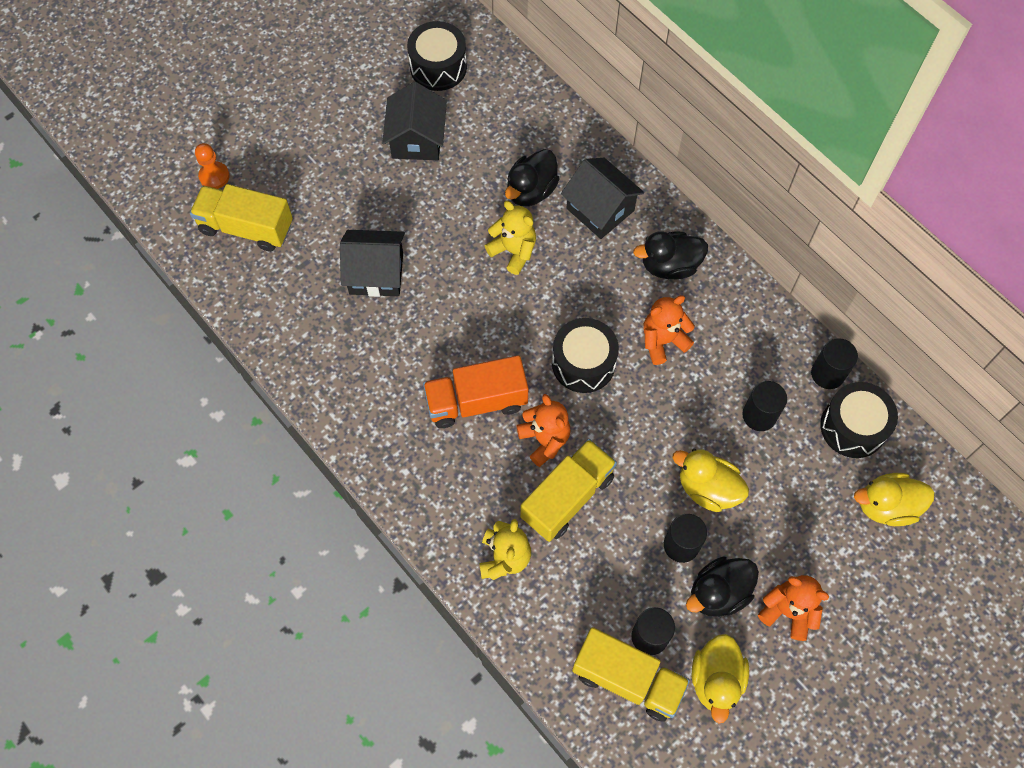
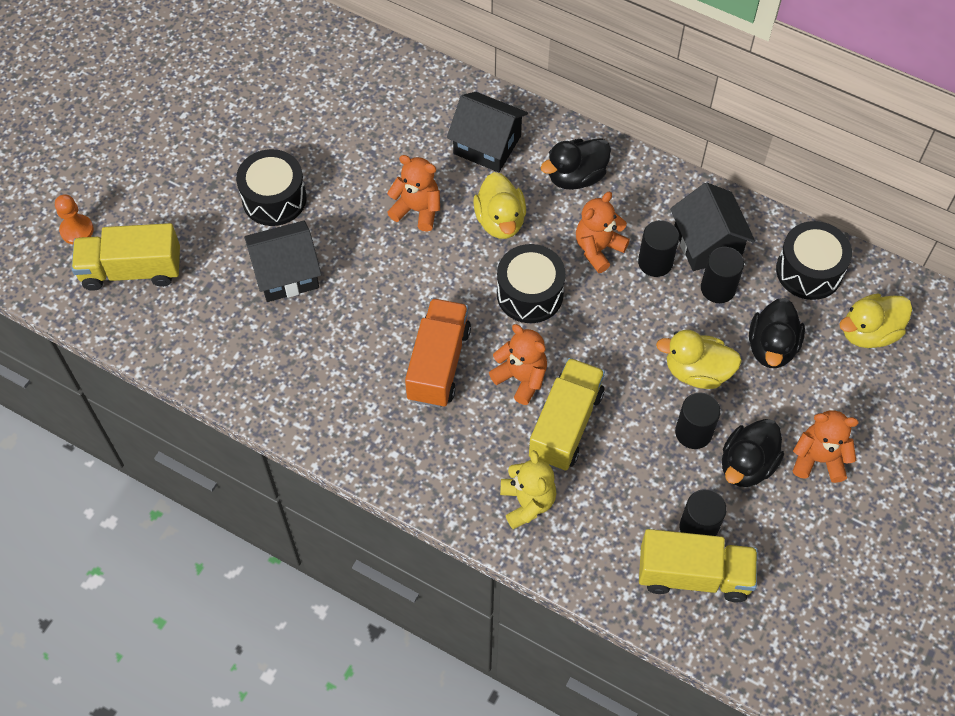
camera: 20 degrees left, 5 degrees down
black house [382,82,447,160] -> black house moved to [670,182,755,271]
black drum [407,21,467,91] -> black drum moved to [236,149,307,226]
orange truck [423,355,528,428] -> orange truck turned 135 degrees clockwise [405,298,471,408]
yellow teddy bear [485,201,536,275] -> orange teddy bear [387,155,440,232]
black duck [505,149,560,206] -> black duck moved to [749,298,805,368]
yellow duck [692,634,749,723] -> yellow duck moved to [473,172,526,239]
black cylinder [811,338,858,389] -> black cylinder moved to [638,220,679,277]

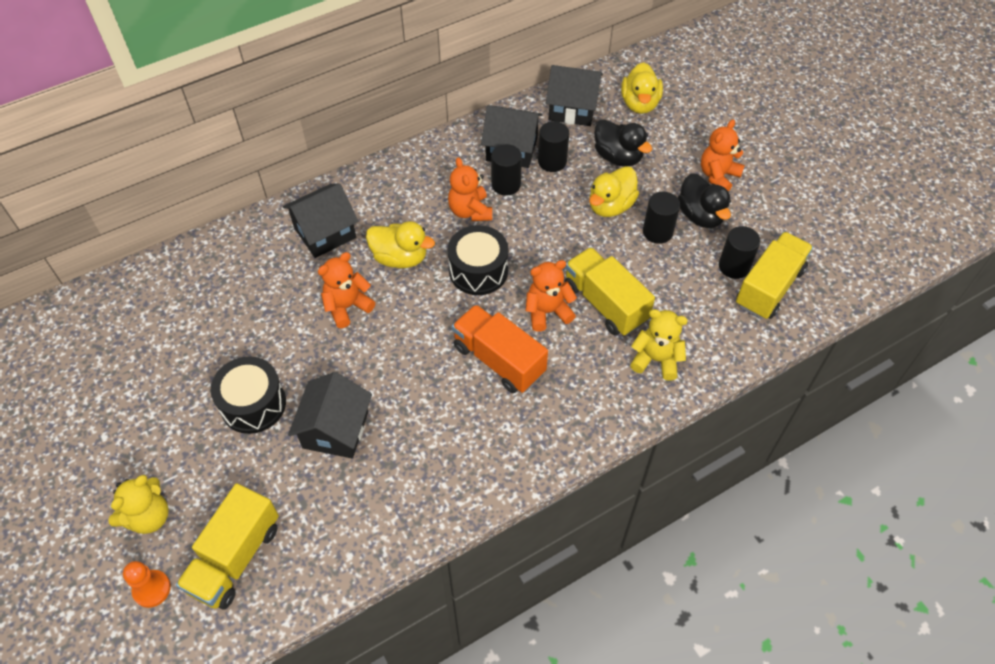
camera: 60 degrees left, 5 degrees down
black duck [540,138,611,190] -> none
black drum [776,221,852,300] -> black house [546,65,603,126]
none -> yellow teddy bear [108,475,169,534]

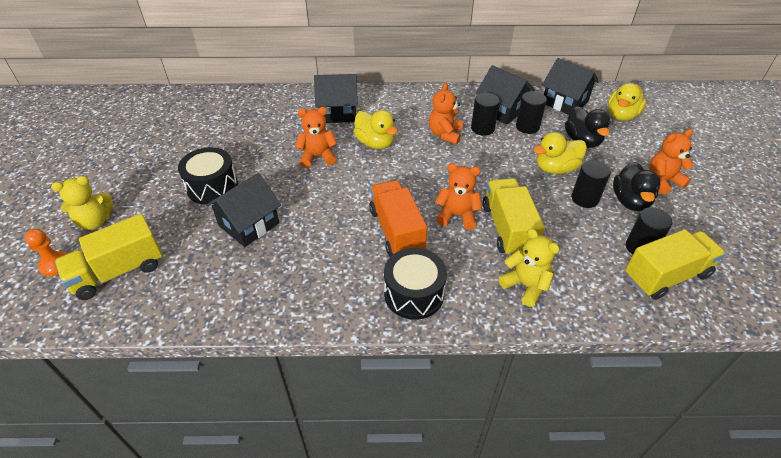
camera: 30 degrees right, 10 degrees down
black drum [448,225,508,295] -> black drum moved to [384,248,447,320]

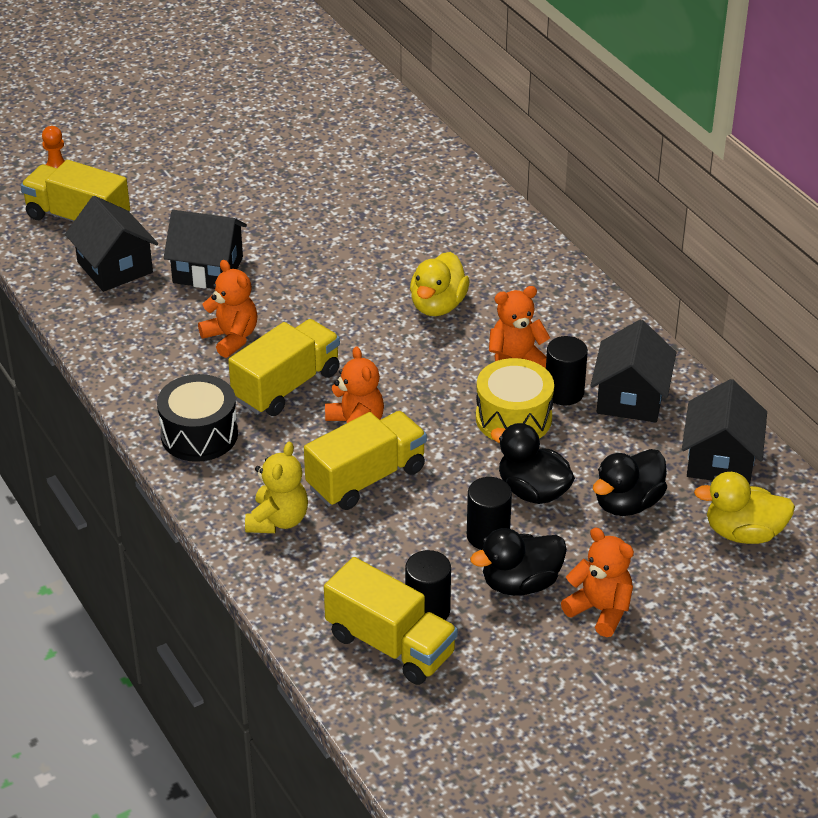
camera: 60 degrees right, 5 degrees down
yellow teddy bear [51,176,113,230] -> none
black drum [178,147,238,205] -> none
orange teddy bear [295,107,337,168] -> orange teddy bear moved to [198,260,258,358]
black house [314,74,358,123] -> black house moved to [65,196,158,292]
orange truck [369,180,427,257] -> yellow truck [228,319,340,416]
black cylinder [516,91,547,134] -> none
yellow duck [533,132,587,174] -> black duck [490,423,575,504]
none -> yellow drum [476,358,554,441]

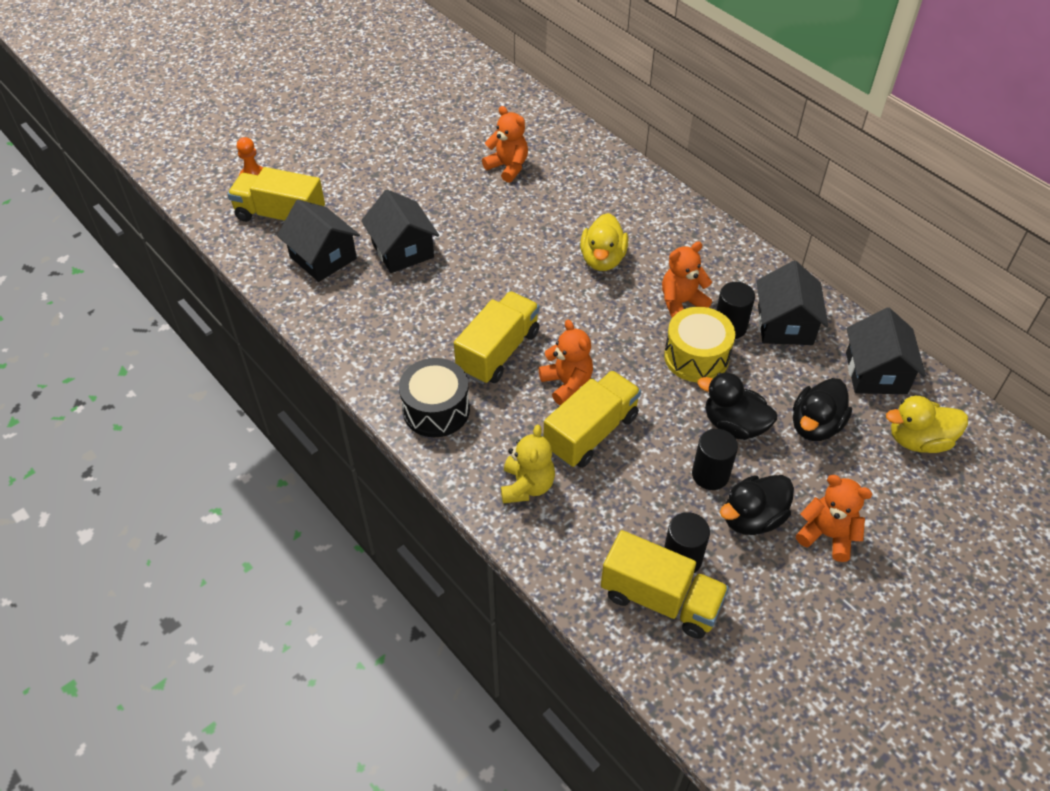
camera: 10 degrees left, 10 degrees up
black house [164,210,247,289] -> black house turned 60 degrees clockwise [361,189,439,273]
orange teddy bear [198,260,258,358] -> orange teddy bear moved to [482,106,528,183]

